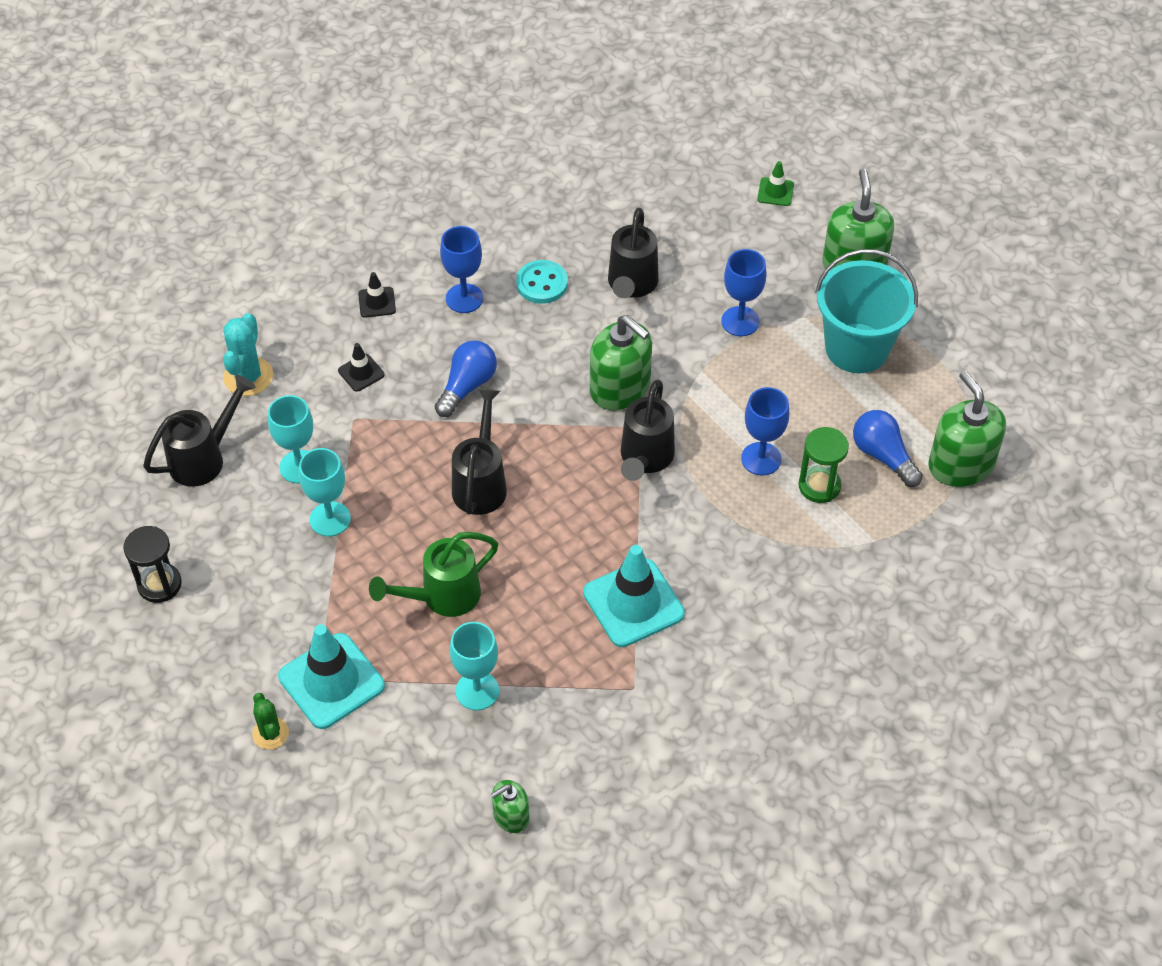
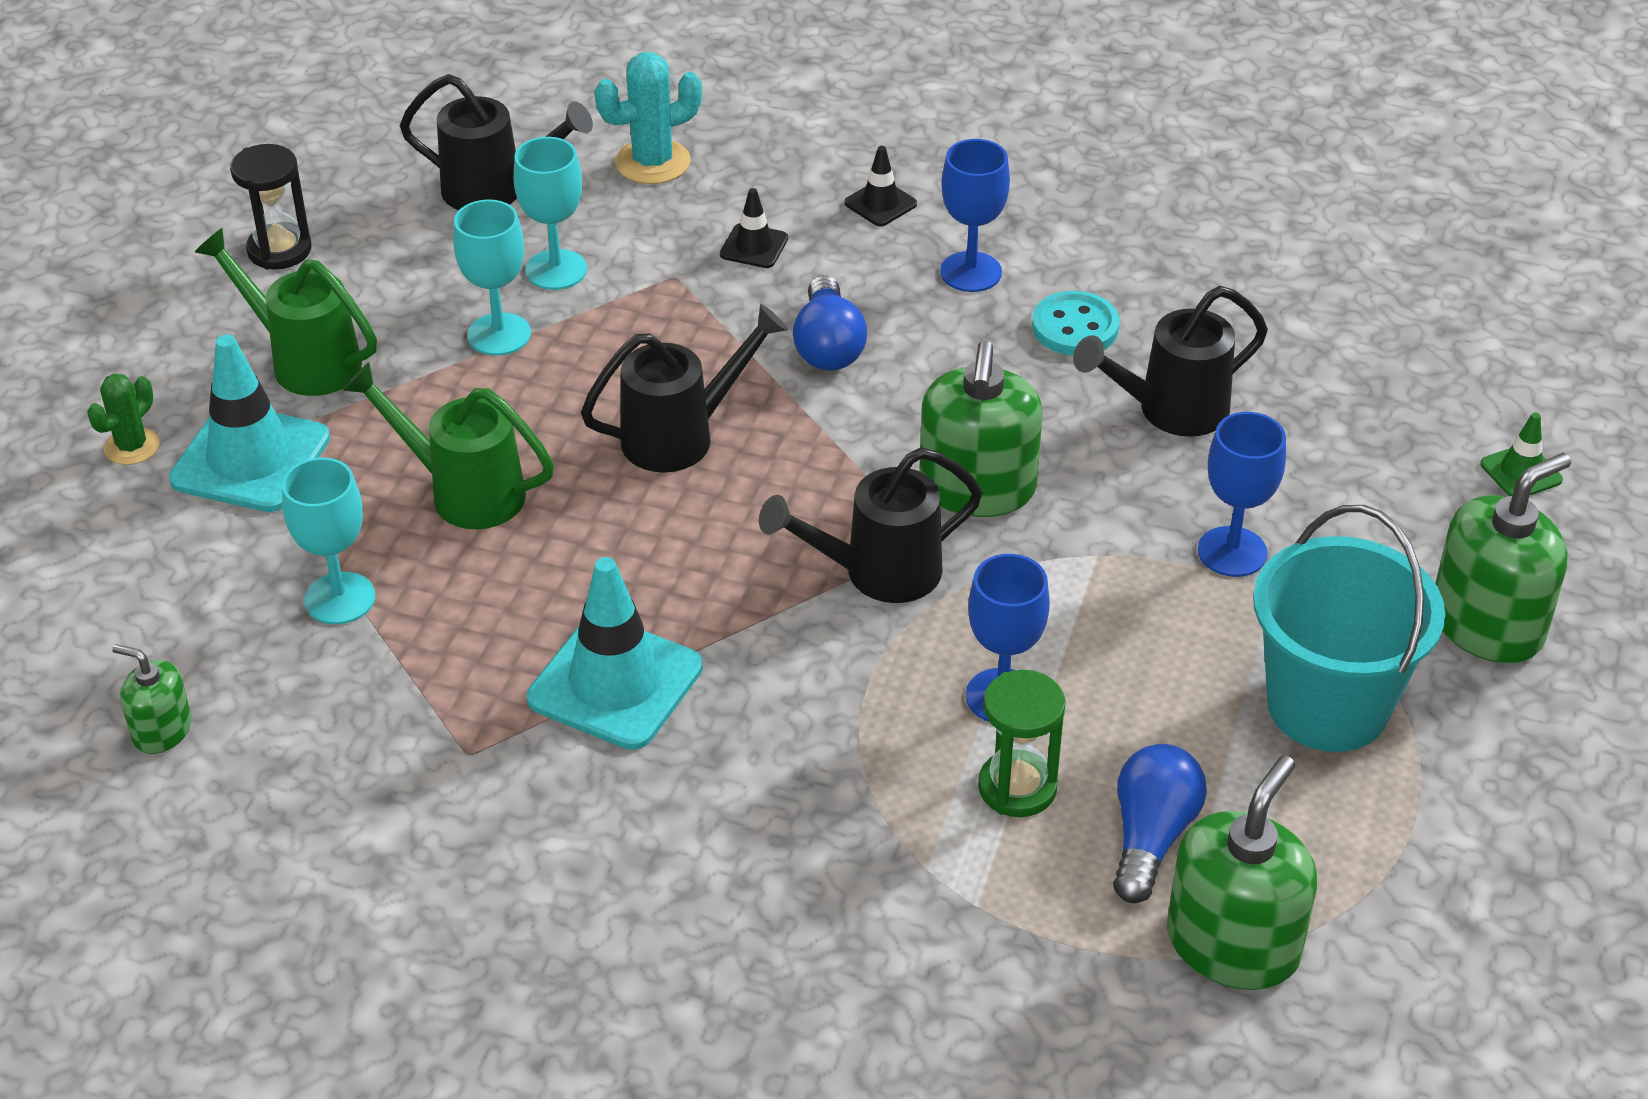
camera: 55 degrees right, 10 degrees down
blue light bulb [435,340,497,417] -> blue light bulb turned 90 degrees clockwise [793,275,867,371]
none -> green watering can [195,228,377,396]

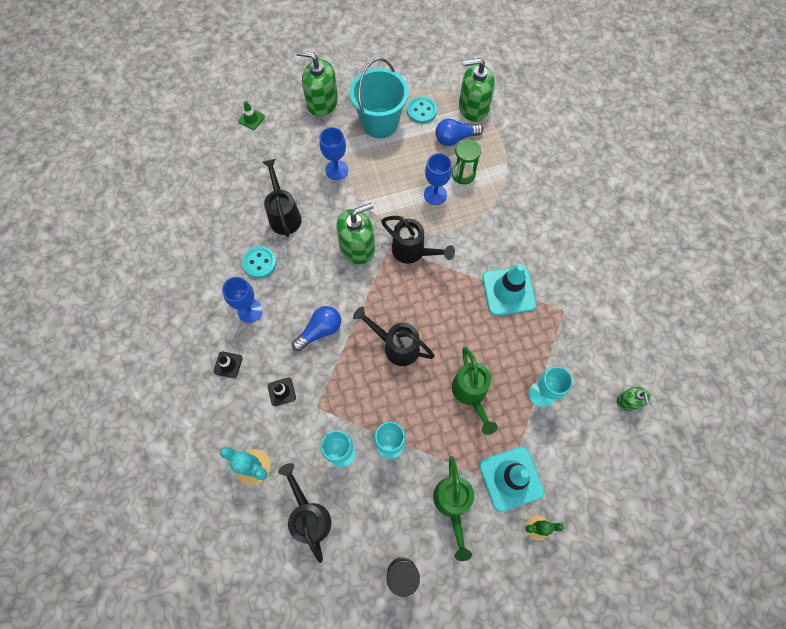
camera: 125 degrees left, 25 degrees up
black watering can [1073,286,1268,437] -> black watering can turned 135 degrees counterclockwise [263,159,302,237]
none -> turquoise button [407,96,437,124]

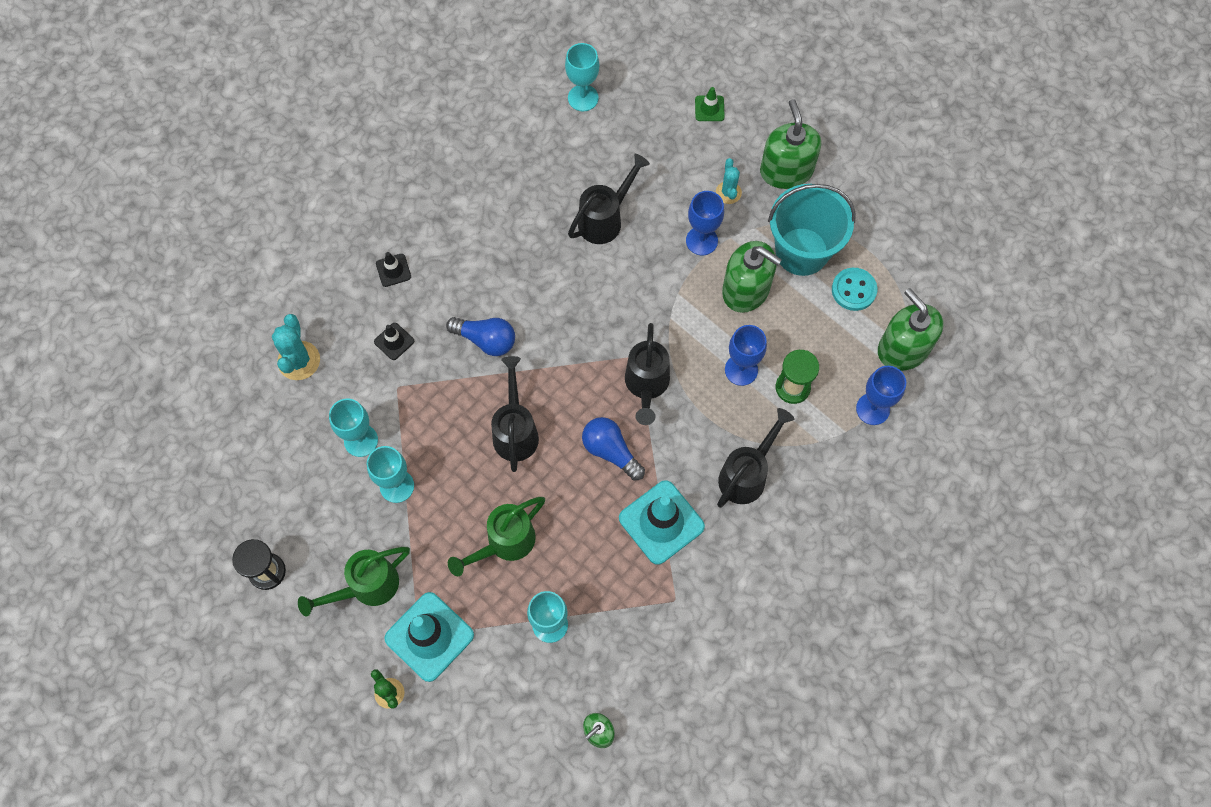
camera: 60 degrees right, 0 degrees up
blue goblet [222,277,263,323] -> blue goblet moved to [856,366,906,425]
turquoise button [242,246,277,278] -> none
black watering can [278,463,331,563] -> black watering can moved to [717,408,794,508]
green soap dispenser [336,203,375,264] -> green soap dispenser moved to [722,241,782,313]
blue light bulb [436,119,483,146] -> blue light bulb moved to [582,417,645,481]
none -> turquoise goblet [565,43,599,112]
none -> turquoise cactus [716,158,742,204]

